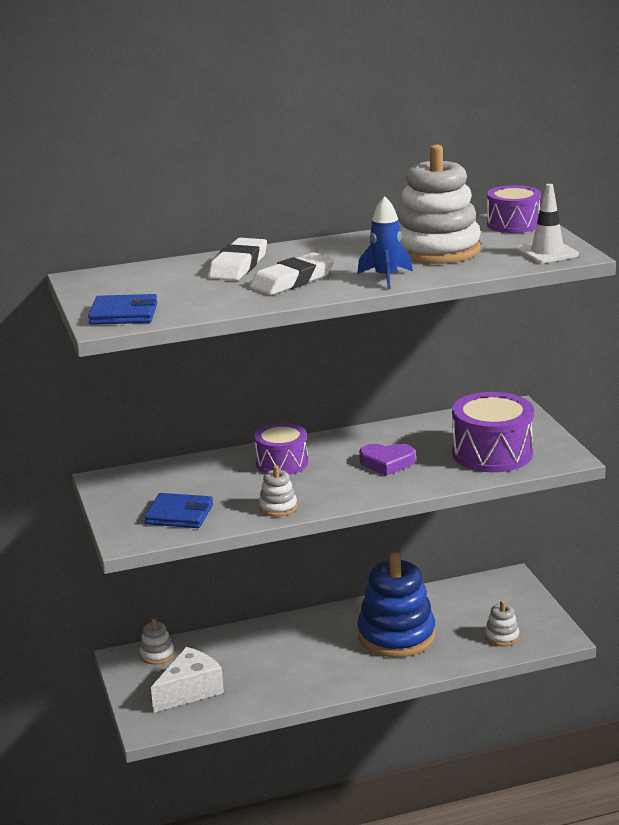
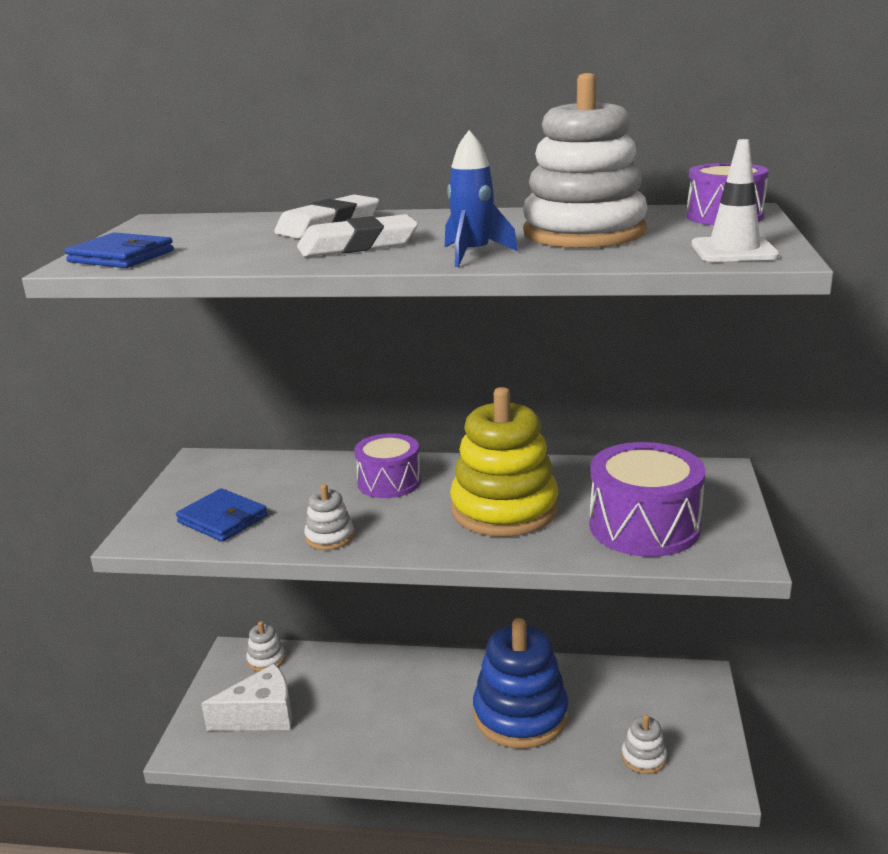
camera: 25 degrees right, 0 degrees up
purple heart [359,444,415,476] -> yellow stacking toy [450,387,558,537]

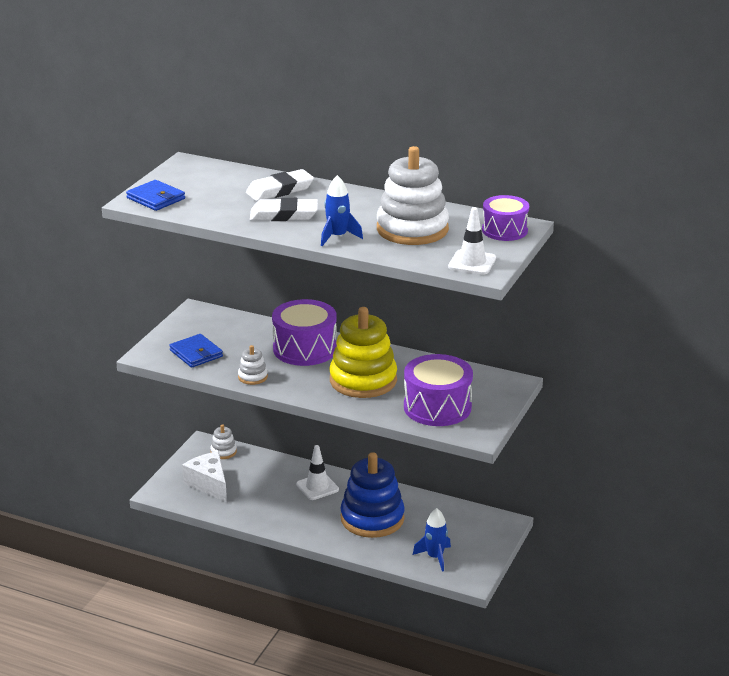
camera: 15 degrees right, 5 degrees up
white cheese [201,664,292,731] -> white cheese turned 120 degrees counterclockwise [182,452,227,502]
purple drum [354,433,421,498] -> purple drum [272,299,337,366], size x1.54
white stacking toy [622,714,667,774] -> blue rocket [413,508,451,572]
none -> white traffic cone [296,445,339,500]

